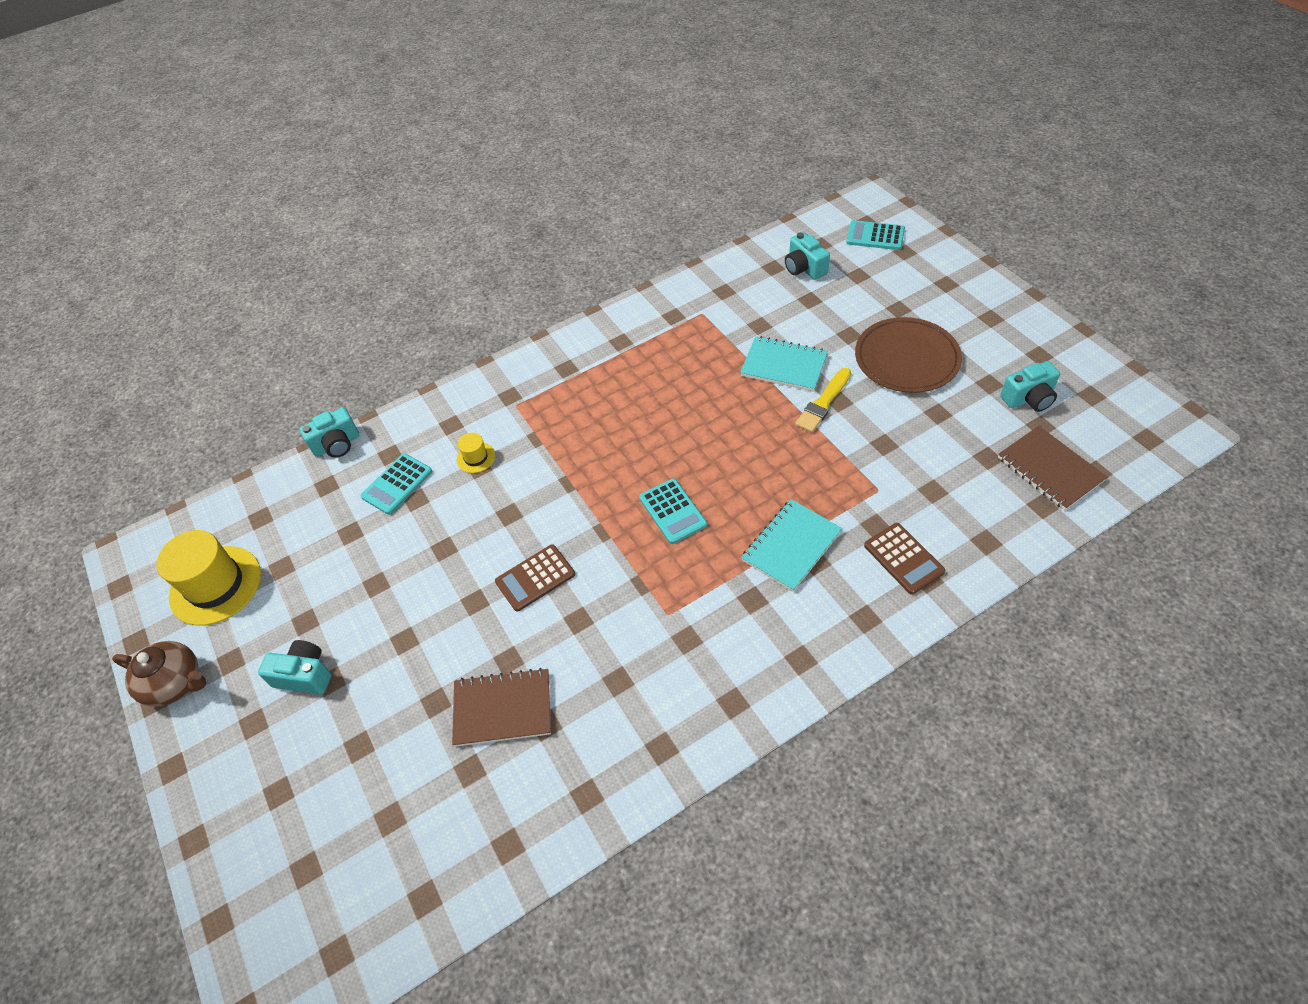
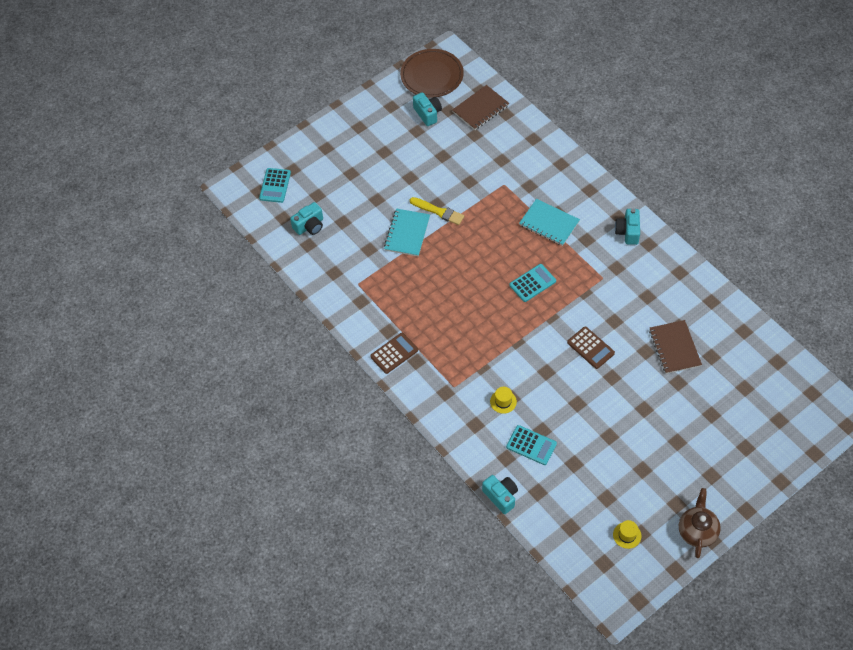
camera: 100 degrees left, 5 degrees up
yellow hat [156,530,261,626] -> yellow hat [613,520,641,549], size x0.46
turquoise camera [258,640,331,695] -> turquoise camera moved to [615,209,640,245]
brown plate [855,317,962,393] -> brown plate moved to [400,49,464,97]
brown calculator [864,523,945,595] -> brown calculator moved to [370,333,418,374]

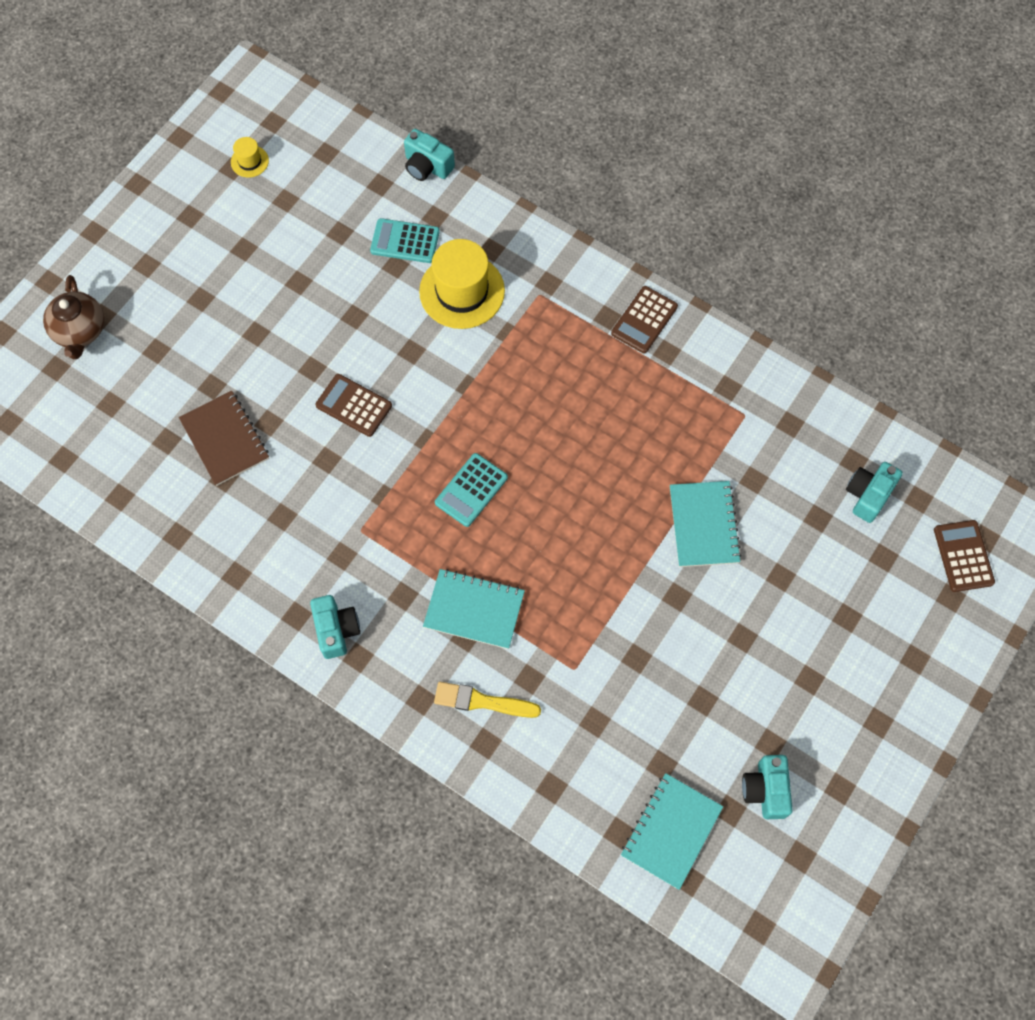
camera: 160 degrees right, 10 degrees up
turquoise calculator [259,168,291,203] -> brown calculator [934,520,995,592]
brown plate [400,49,464,97] -> none
yellow brush [410,197,464,225] -> yellow brush moved to [434,682,541,718]
turquoise camera [413,92,442,126] -> turquoise camera turned 45 degrees clockwise [742,755,793,819]
brown notebook [452,85,509,130] -> turquoise notebook [621,773,723,890]
yellow hat [490,387,517,414] -> yellow hat [419,239,505,329], size x2.16
brown teapot [679,488,721,558] -> brown teapot moved to [43,275,104,359]

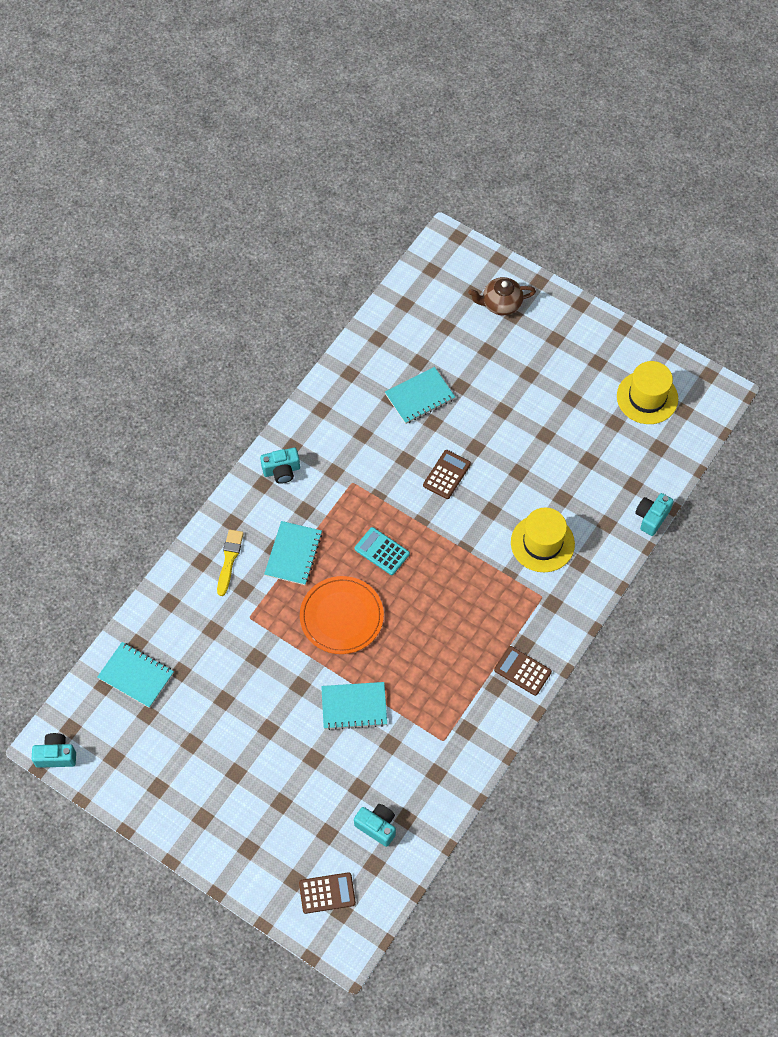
camera: 90 degrees right, 5 degrees down
brown notebook [179,391,269,486] -> turquoise notebook [385,367,455,424]
yellow hat [231,137,269,178] -> yellow hat [617,361,678,424], size x2.16
turquoise calculator [370,218,440,263] -> none
turquoise camera [742,755,793,819] -> turquoise camera moved to [32,733,76,768]
none -> orange plate [300,576,384,654]

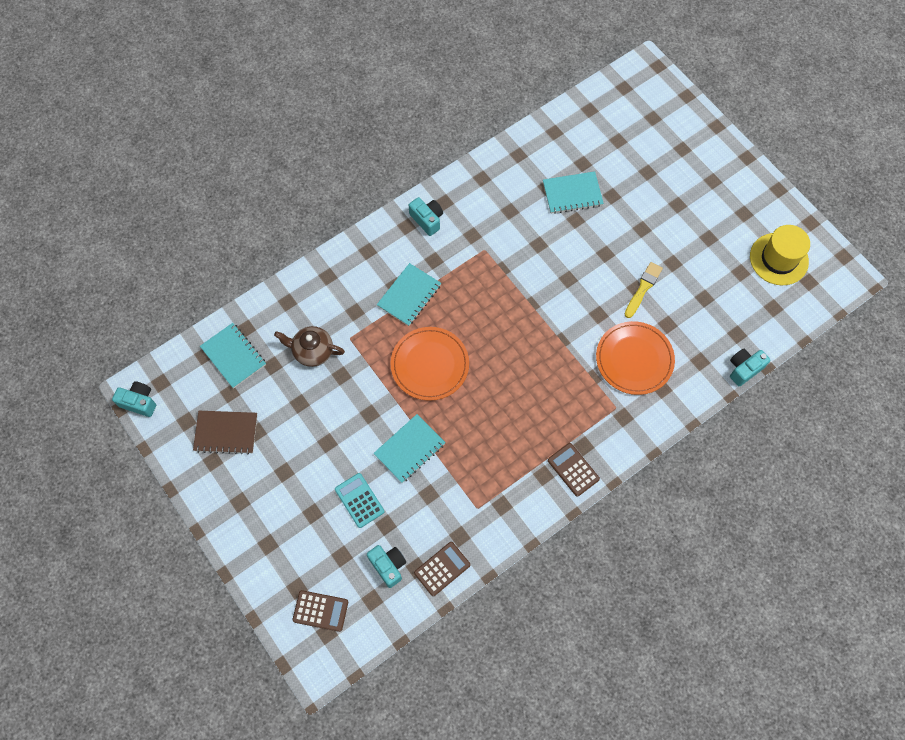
camera: 20 degrees right, 5 degrees up
yellow brush [217,530,244,596] -> yellow brush moved to [624,262,663,318]
turquoise camera [260,448,300,484] -> turquoise camera turned 135 degrees counterclockwise [409,197,443,236]
turquoise notebook [321,682,387,730] -> turquoise notebook turned 60 degrees counterclockwise [373,414,446,483]
turquoise calculator [355,527,410,575] -> turquoise calculator moved to [335,473,385,528]
brown calculator [423,450,471,499] -> brown calculator moved to [414,542,470,596]
brown teapot [468,277,536,315] -> brown teapot moved to [274,326,345,367]
yellow hat [511,507,575,572] -> orange plate [596,321,675,395]
none -> brown notebook [193,411,257,455]

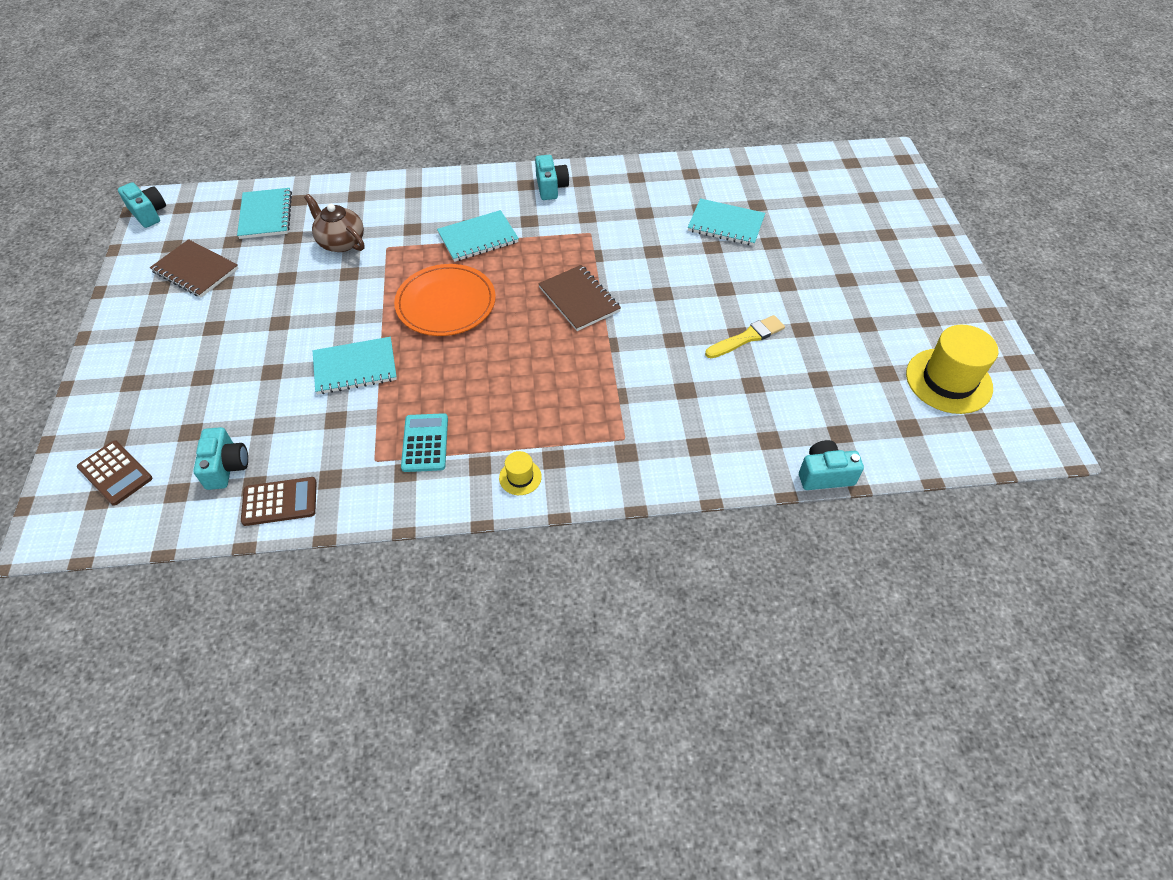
camera: 30 degrees right, 15 degrees down
turquoise calculator [335,473,385,528] -> turquoise calculator moved to [401,413,448,472]
brown calculator [548,443,600,497] -> yellow hat [499,451,542,495]
orange plate [596,321,675,395] -> none
none -> brown notebook [538,265,621,331]

